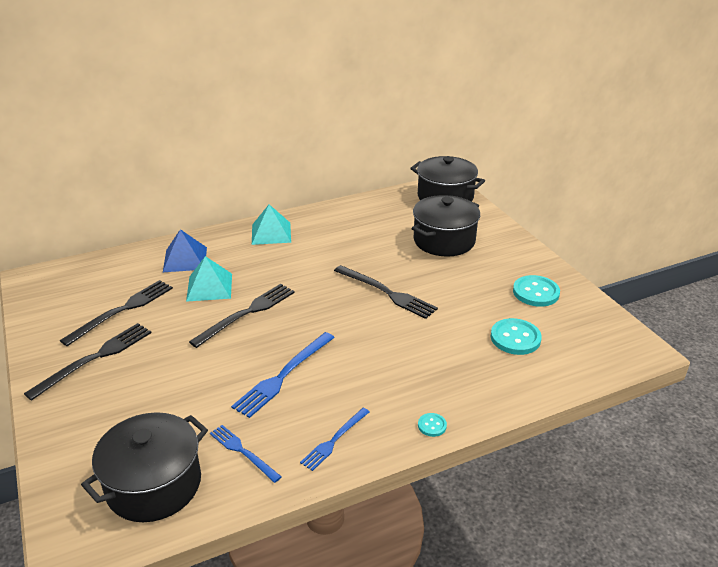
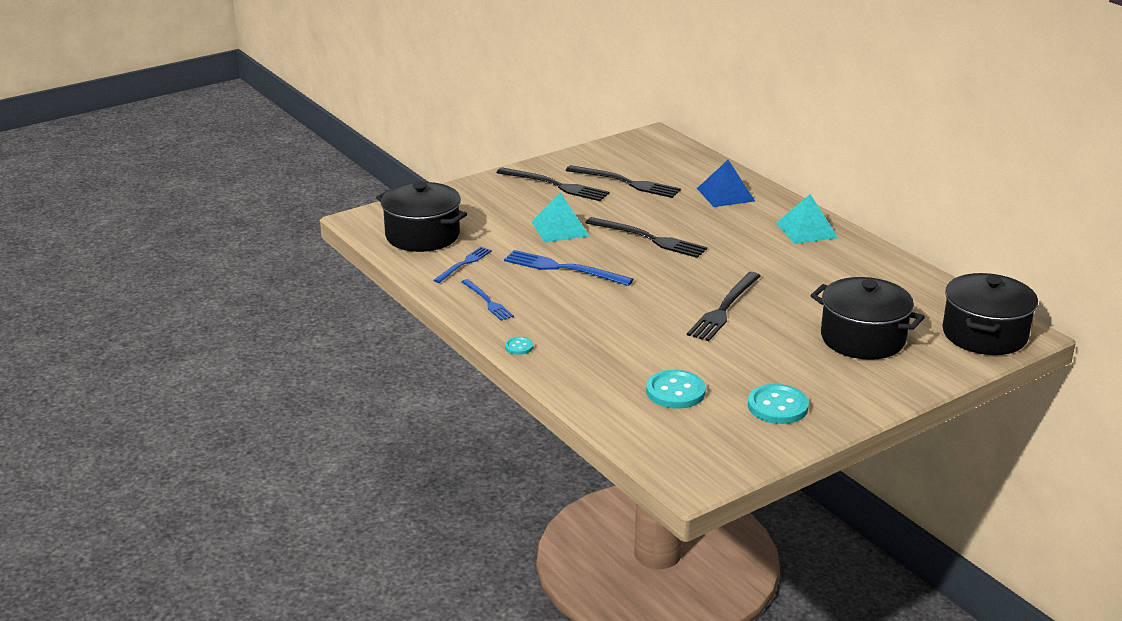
camera: 80 degrees right, 5 degrees down
turquoise pyramid [186,256,232,302] -> turquoise pyramid moved to [532,193,589,242]
blue fork [300,408,370,471] -> blue fork turned 150 degrees counterclockwise [461,279,514,321]

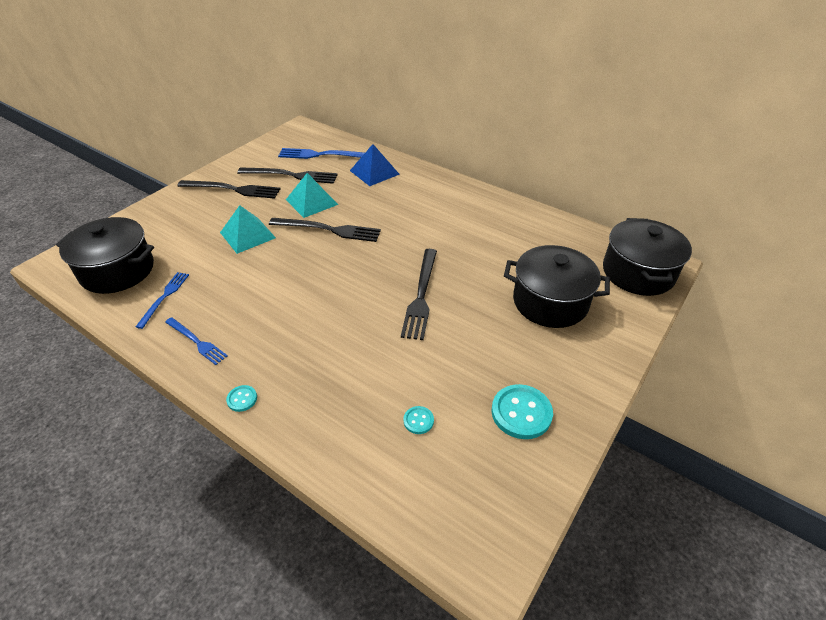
camera: 20 degrees left, 15 degrees up
blue fork [504,250,633,286] -> blue fork moved to [278,148,365,159]
turquoise button [646,370,706,409] -> turquoise button [403,406,434,434], size x0.50
turquoise pyramid [776,194,838,244] -> turquoise pyramid moved to [286,173,338,218]

